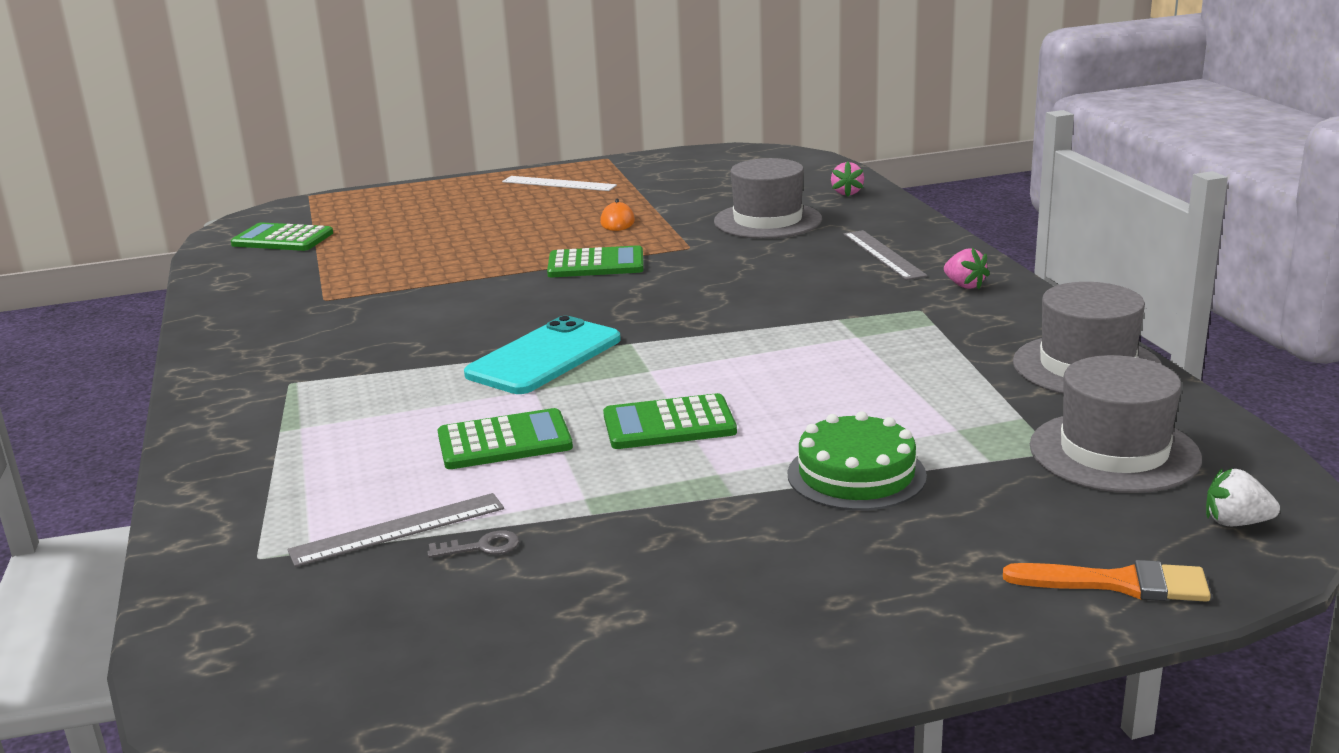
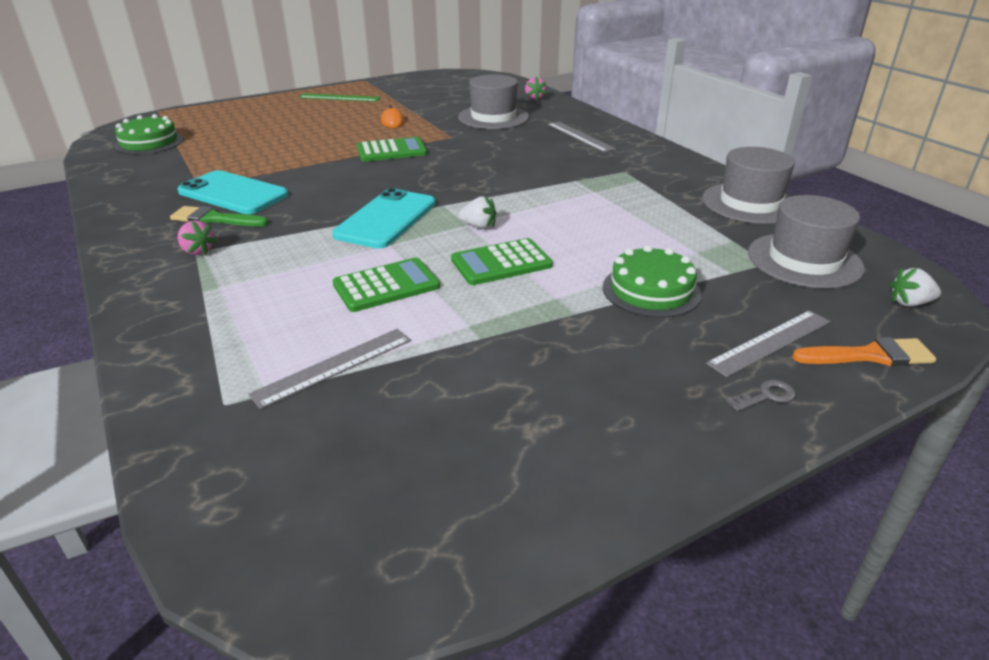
camera: 15 degrees left, 10 degrees up
green calculator [231,222,333,251] -> green cake [114,114,184,155]
grey key [427,530,519,558] -> grey key moved to [726,380,796,412]
white ruler [502,176,617,191] -> green ruler [299,93,380,102]
pink strawberry [944,248,990,289] -> pink strawberry moved to [178,220,217,255]
none -> green brush [170,206,268,227]
none -> turquoise phone [177,170,288,214]
none -> white strawberry [459,196,496,229]
none -> grey ruler [706,310,831,377]

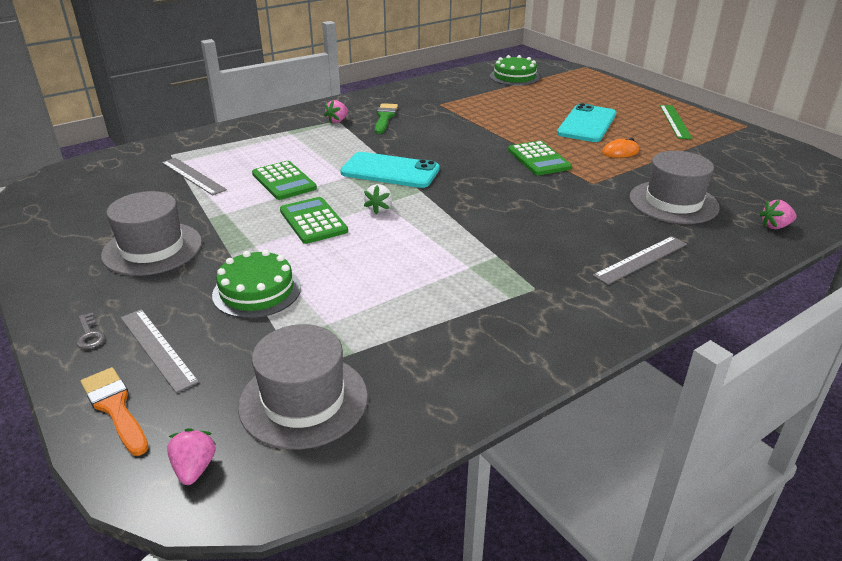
camera: 85 degrees right, 0 degrees up
turquoise phone [177,170,288,214] -> turquoise phone moved to [557,103,616,142]
grey hat [702,147,795,224] -> grey hat moved to [101,191,202,276]
orange brush [792,337,936,366] -> orange brush turned 150 degrees clockwise [81,367,148,456]
white strawberry [890,268,941,307] -> pink strawberry [167,428,217,485]

